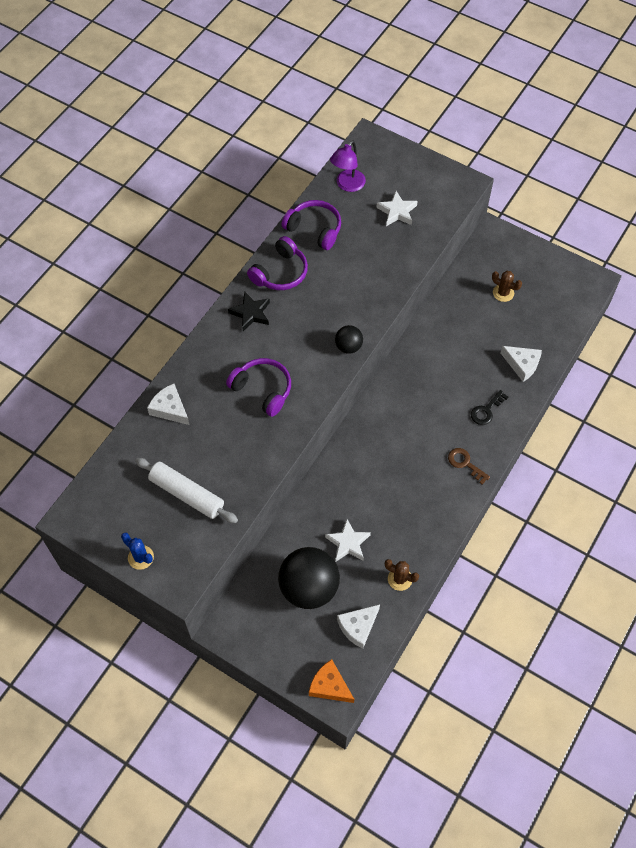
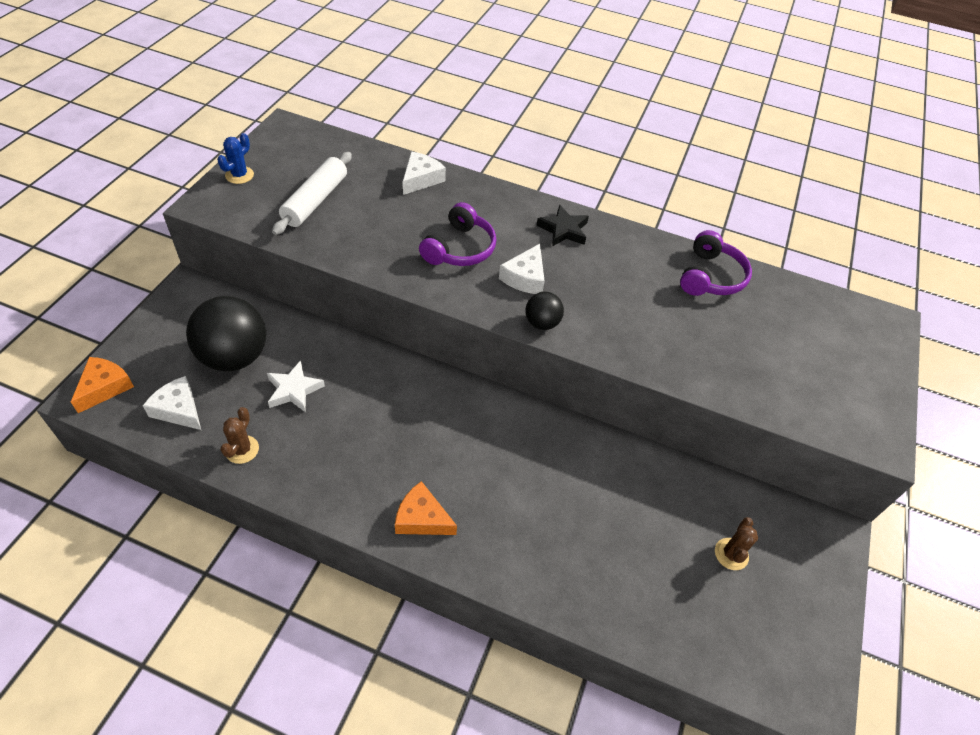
camera: 75 degrees right, 10 degrees down
purple headphones [247,236,308,290] -> none
purple lamp [330,140,366,192] -> none
white star [376,191,418,226] -> none
brown key [448,448,490,485] -> orange cheese [395,481,457,535]
black key [471,390,508,425] -> none
white cheese [500,346,542,382] -> white cheese moved to [499,244,545,294]

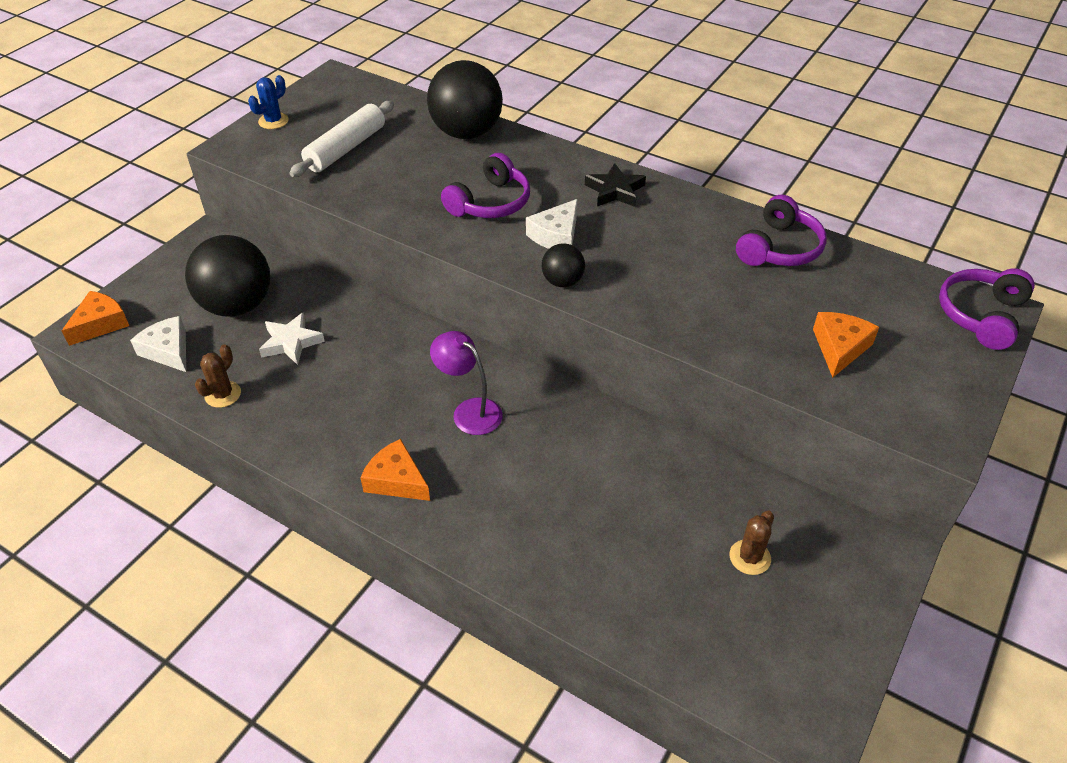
camera: 15 degrees right, 5 degrees down
white cheese [403,152,446,195] -> black ball [427,60,503,139]
none -> purple lamp [430,331,503,435]
none -> orange cheese [813,312,879,378]
none -> purple headphones [939,268,1035,350]

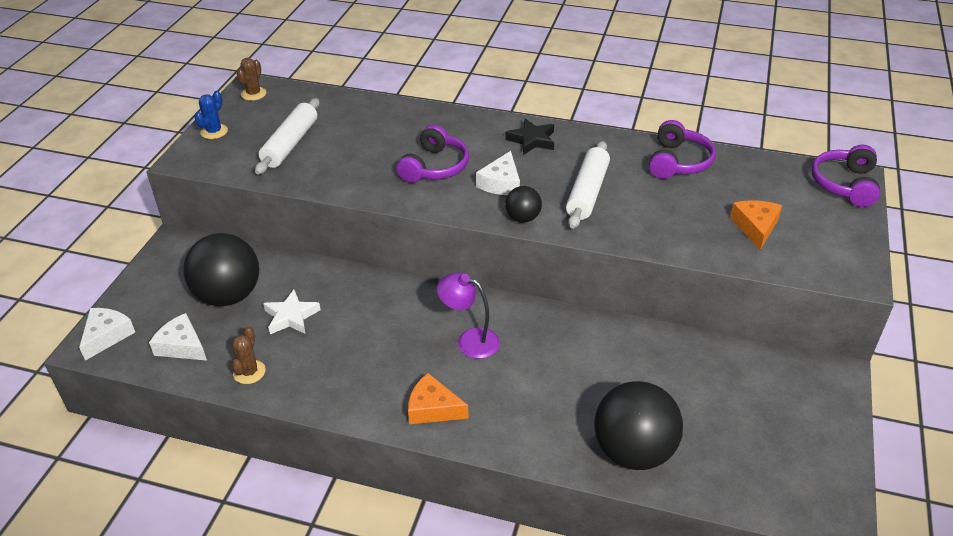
camera: 15 degrees left, 5 degrees down
orange cheese [62,291,129,346] -> white cheese [79,308,135,361]
black ball [427,60,503,139] -> black ball moved to [594,381,683,470]
brown cactus [729,511,774,575] -> brown cactus moved to [237,58,266,101]
none -> white rolling pin [566,141,610,229]

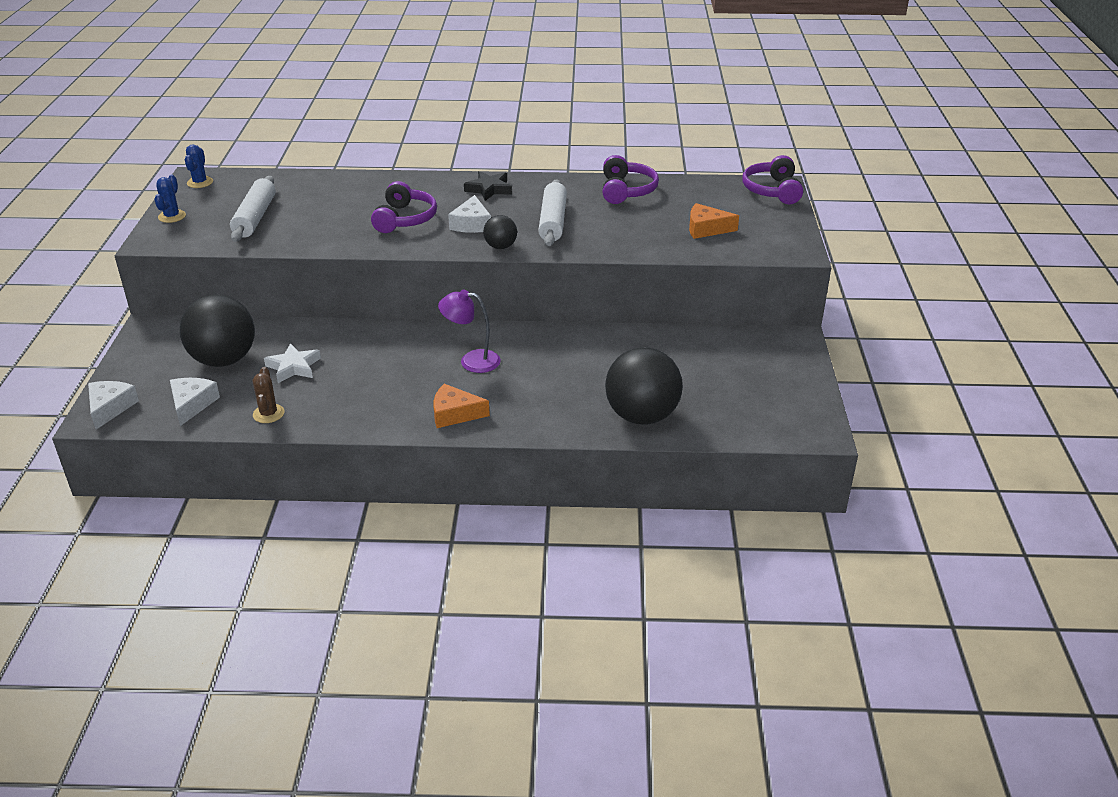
camera: 15 degrees left, 5 degrees down
white cheese [149,313,207,361] -> white cheese turned 75 degrees clockwise [170,378,220,426]
brown cactus [237,58,266,101] -> blue cactus [185,145,213,188]
orange cheese [730,200,782,250] -> orange cheese turned 75 degrees counterclockwise [689,203,739,239]

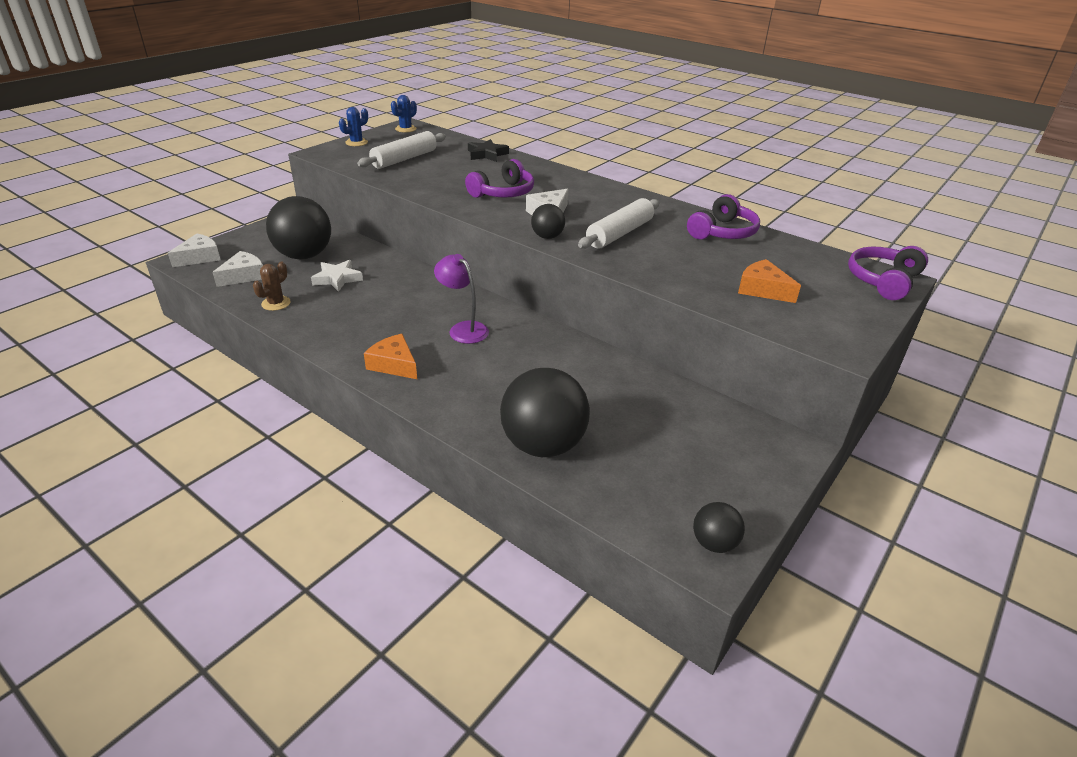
camera: 35 degrees right, 0 degrees up
black star [464,171,512,201] -> black star moved to [468,139,509,162]
none -> black ball [693,502,745,553]

